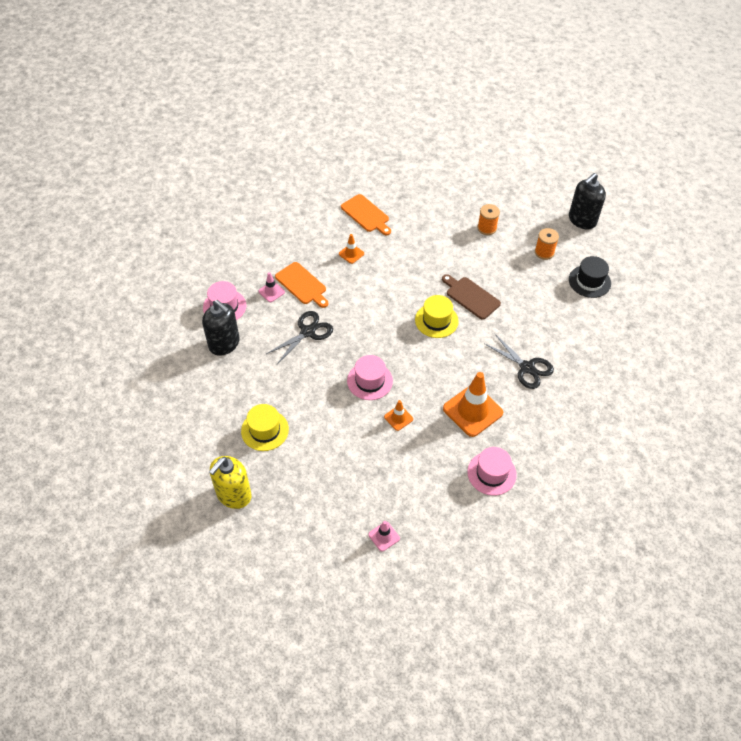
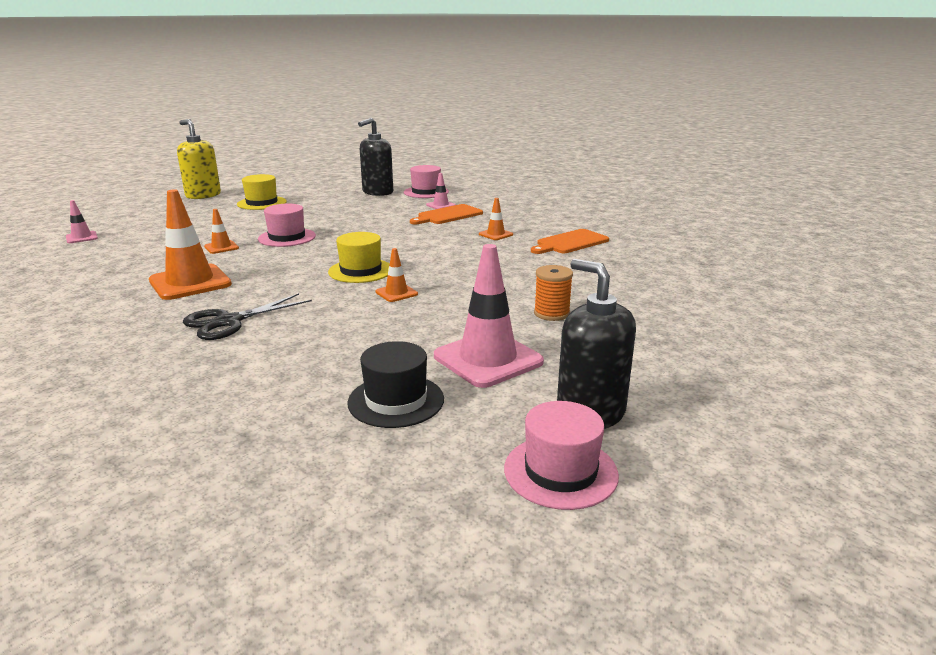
camera: 95 degrees right, 30 degrees down
black scissors [266,311,333,364] -> none
brown cutting board [442,274,501,320] -> orange traffic cone [376,248,418,302]
pink hat [467,447,517,496] -> pink hat moved to [504,401,619,510]
orange spool [535,228,559,260] -> pink traffic cone [434,244,544,388]

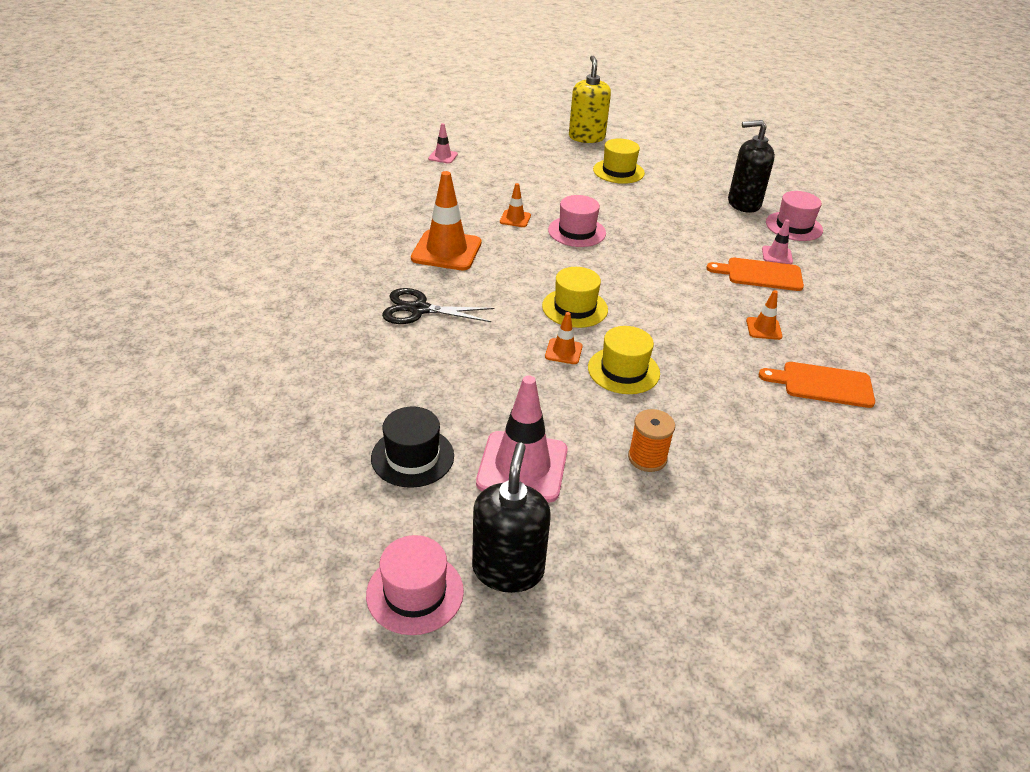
camera: 45 degrees right, 15 degrees up
none -> yellow hat [588,326,660,394]

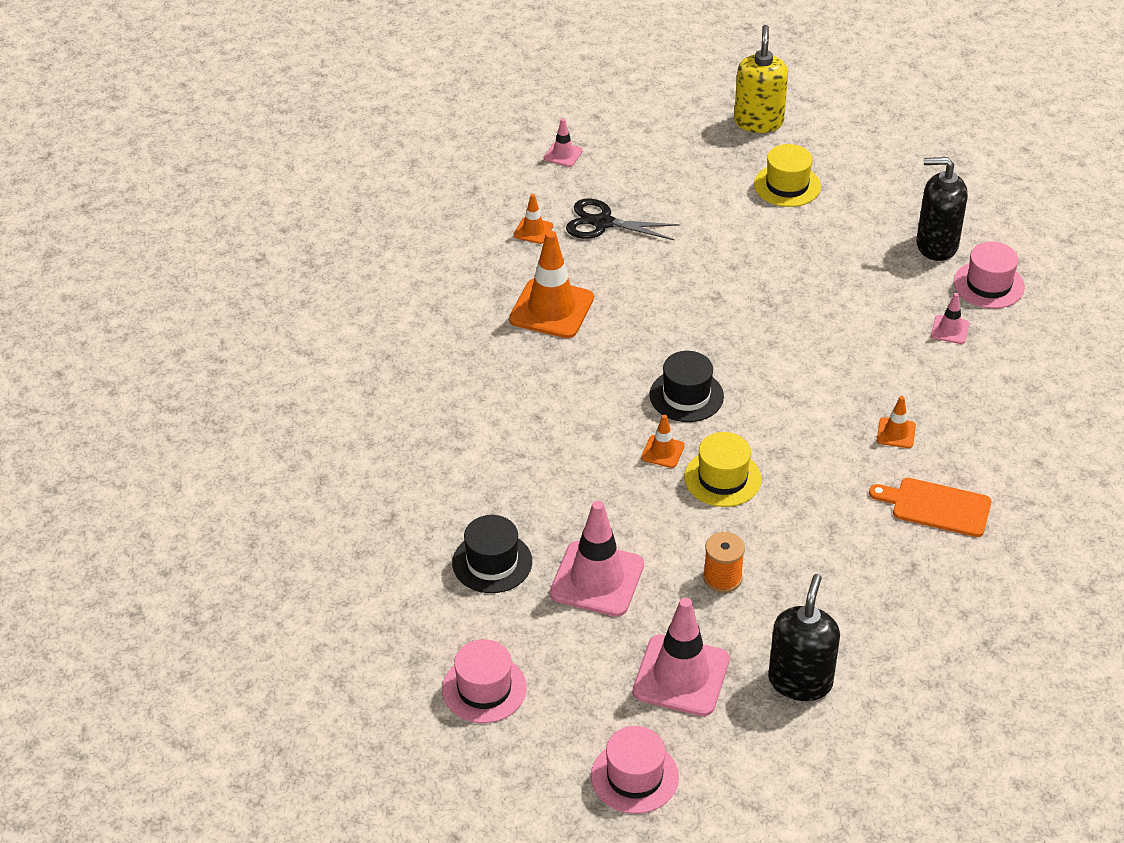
camera: 10 degrees right, 5 degrees up
black scissors [382,288,494,324] -> black scissors moved to [566,198,679,240]
black soap dispenser [472,442,551,593] -> black soap dispenser moved to [768,574,840,701]
orange traffic cone [500,183,531,227] -> orange traffic cone moved to [514,194,553,244]
yellow hat [542,267,608,328] -> black hat [650,351,724,422]
pink hat [548,195,606,247] -> pink hat moved to [591,726,679,814]
orange cutting board [706,258,804,291] -> none
none -> pink traffic cone [633,597,729,716]

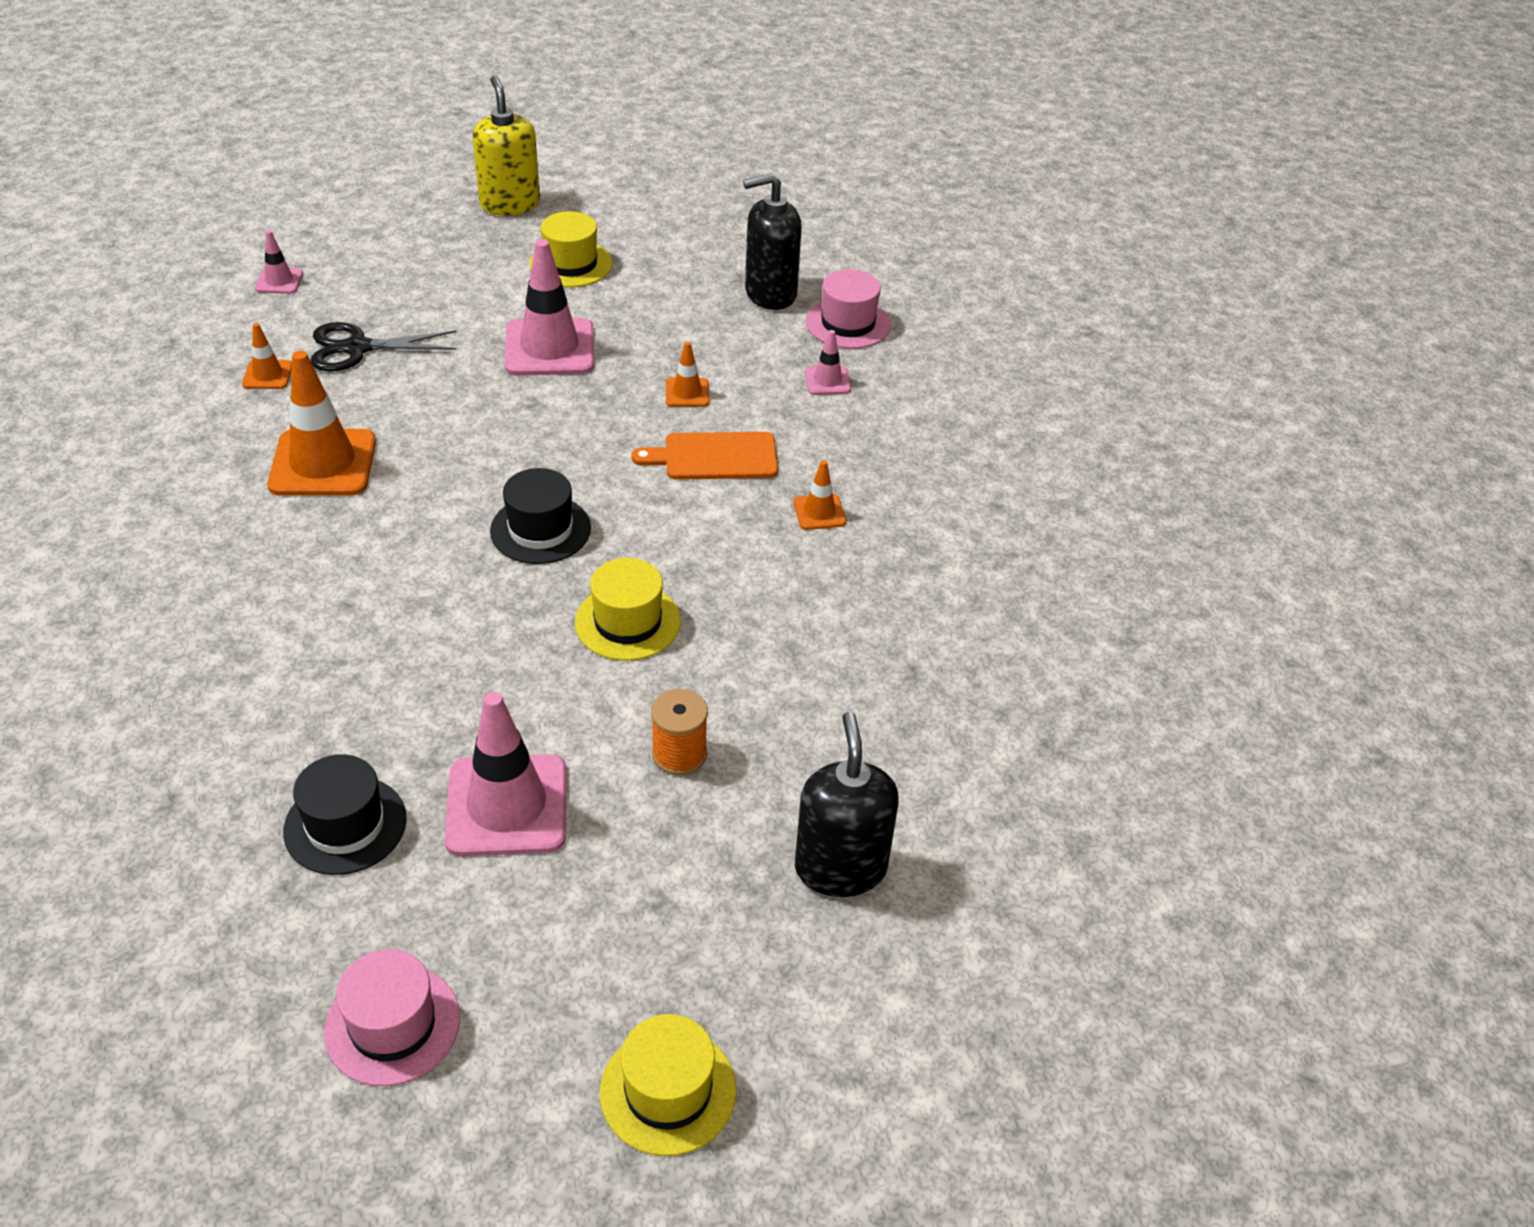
camera: 25 degrees left, 0 degrees up
pink hat [591,726,679,814] -> yellow hat [600,1014,737,1156]
pink traffic cone [633,597,729,716] -> pink traffic cone moved to [505,239,594,376]
orange traffic cone [641,414,685,468] -> orange traffic cone moved to [666,341,709,407]
orange cutting board [869,478,991,537] -> orange cutting board moved to [632,432,778,480]

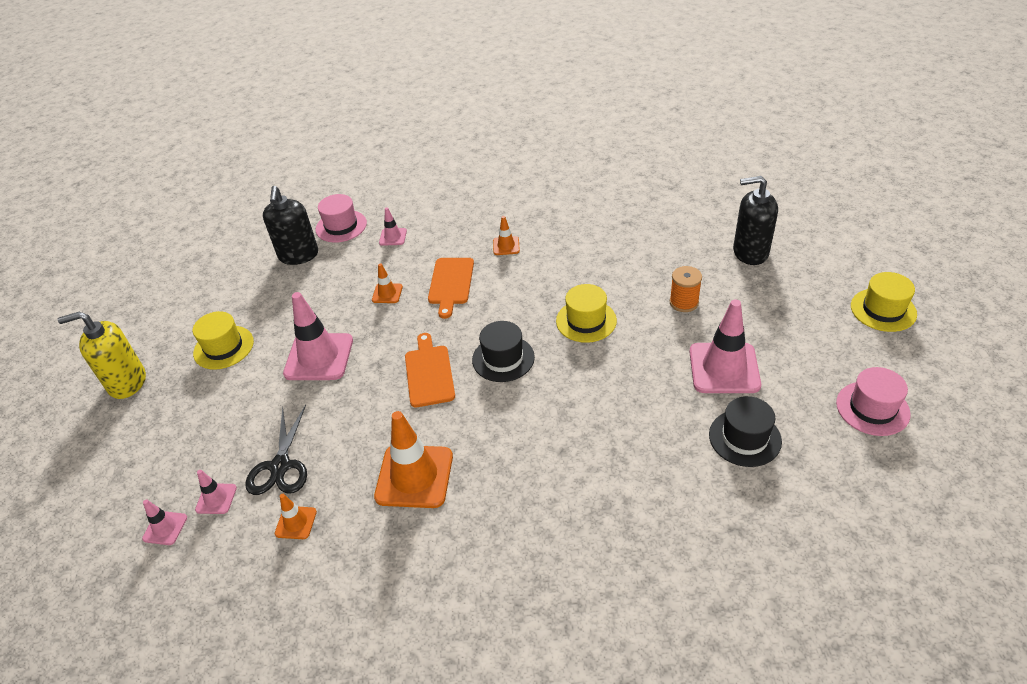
camera: 75 degrees left, 0 degrees up
none -> pink traffic cone [195,470,237,514]
none -> orange cutting board [405,333,455,408]

